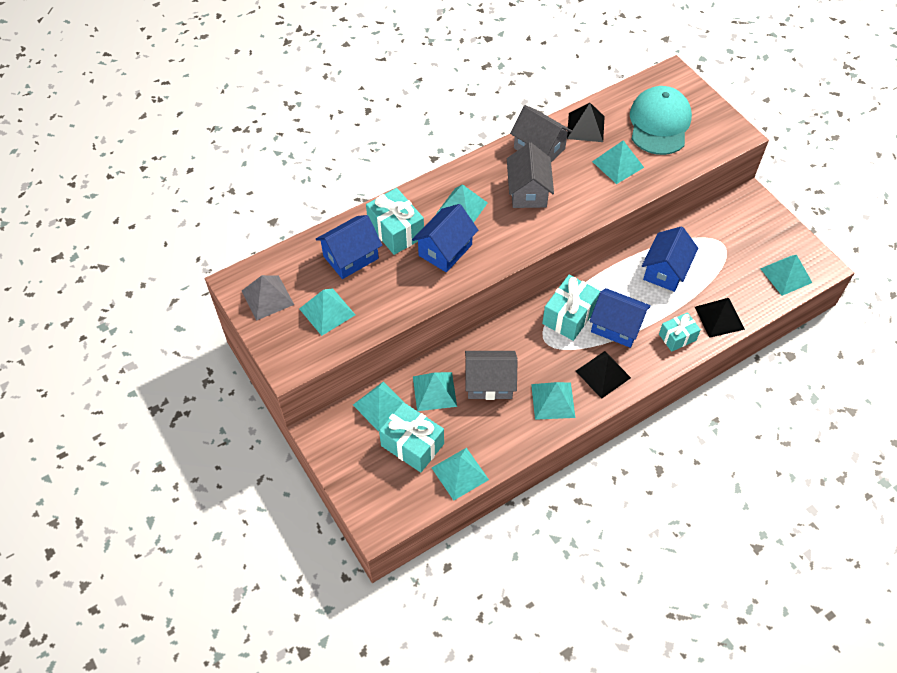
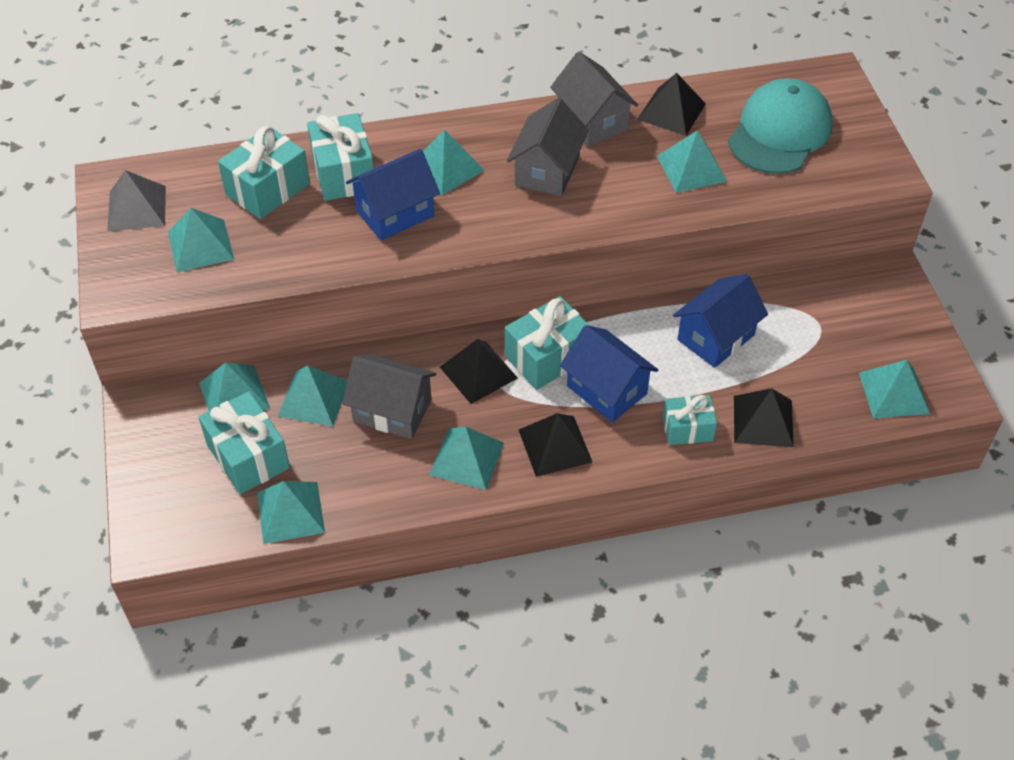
camera: 20 degrees right, 5 degrees down
blue house [316,215,382,279] -> turquoise gift [218,126,310,219]
none -> black pyramid [440,339,518,404]

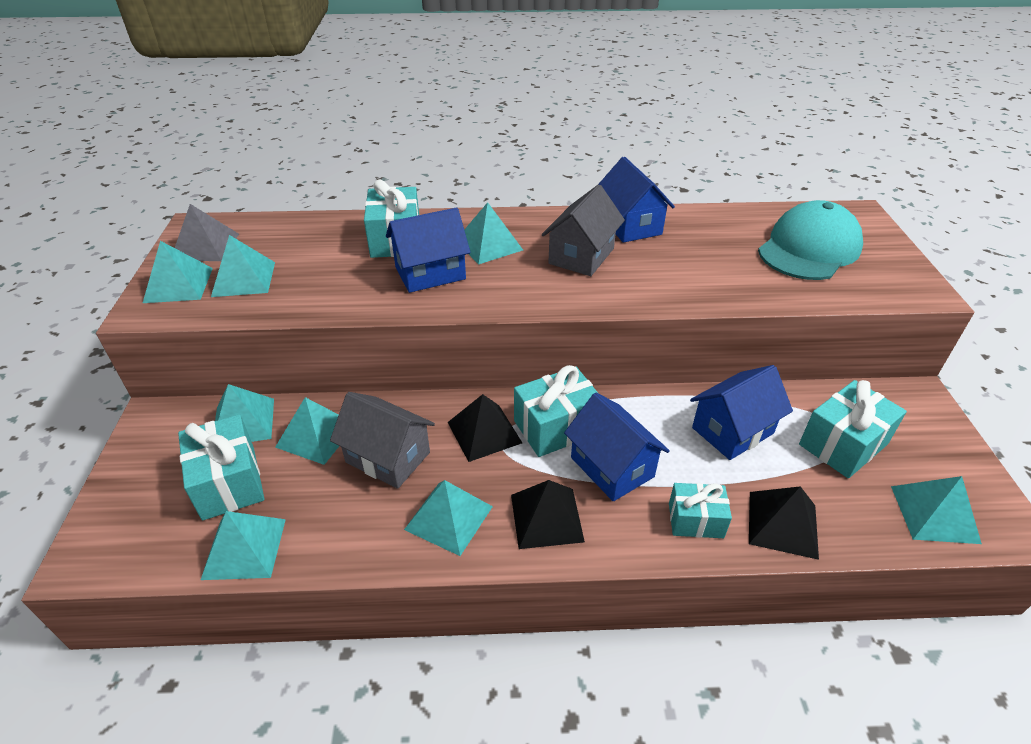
camera: 10 degrees right, 10 degrees down
turquoise gift [218,126,310,219] -> turquoise gift moved to [799,380,907,478]
grey house [550,52,638,147] -> blue house [599,157,675,243]
black pyramid [637,73,706,136] -> none
turquoise pyramid [657,130,727,193] -> turquoise pyramid moved to [143,241,213,303]

